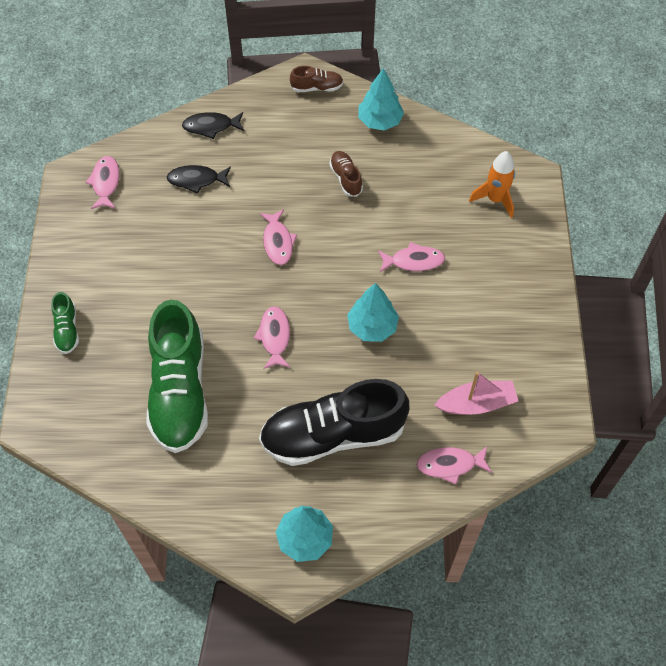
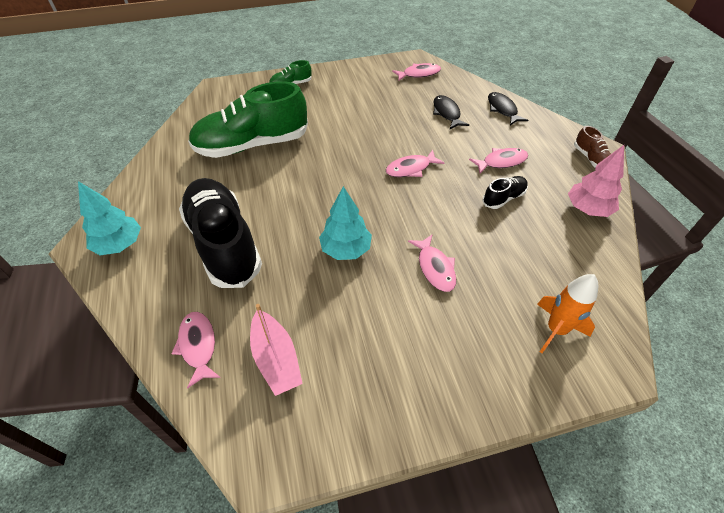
camera: 75 degrees right, 10 degrees down
pink fish [254,306,290,369] -> pink fish moved to [469,148,528,174]
brown shoe [329,151,363,197] -> black shoe [482,176,528,209]
turquoise tree [358,68,404,130] -> pink tree [568,145,624,217]

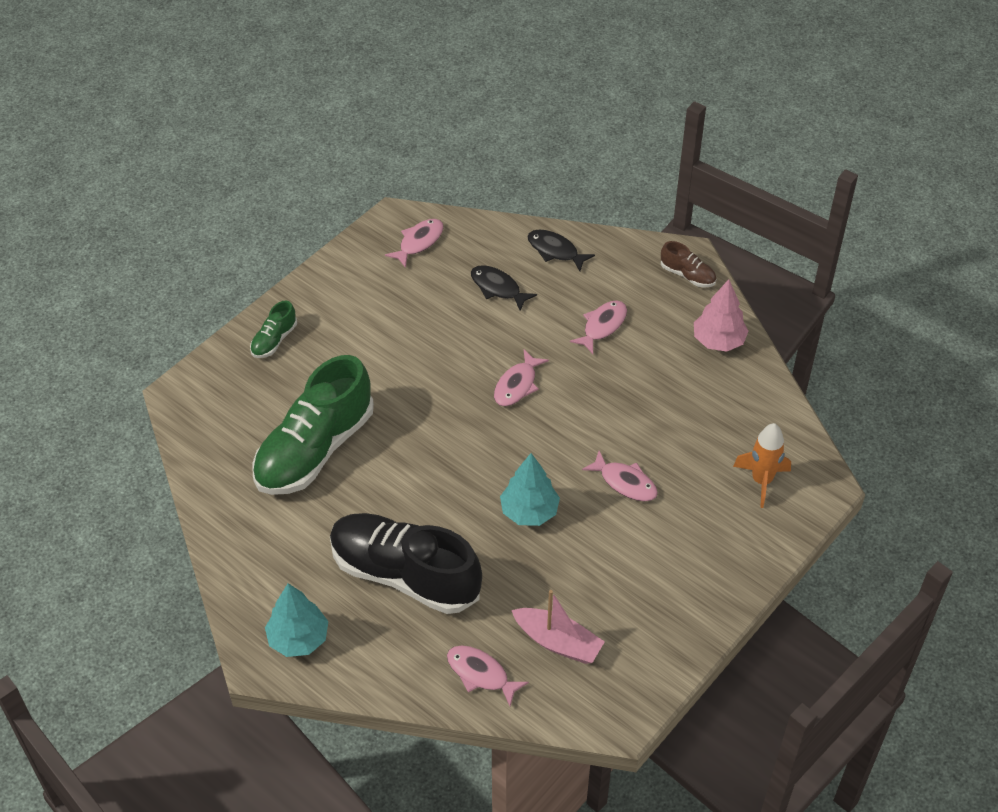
camera: 35 degrees left, 0 degrees up
black shoe [482,176,528,209] -> none

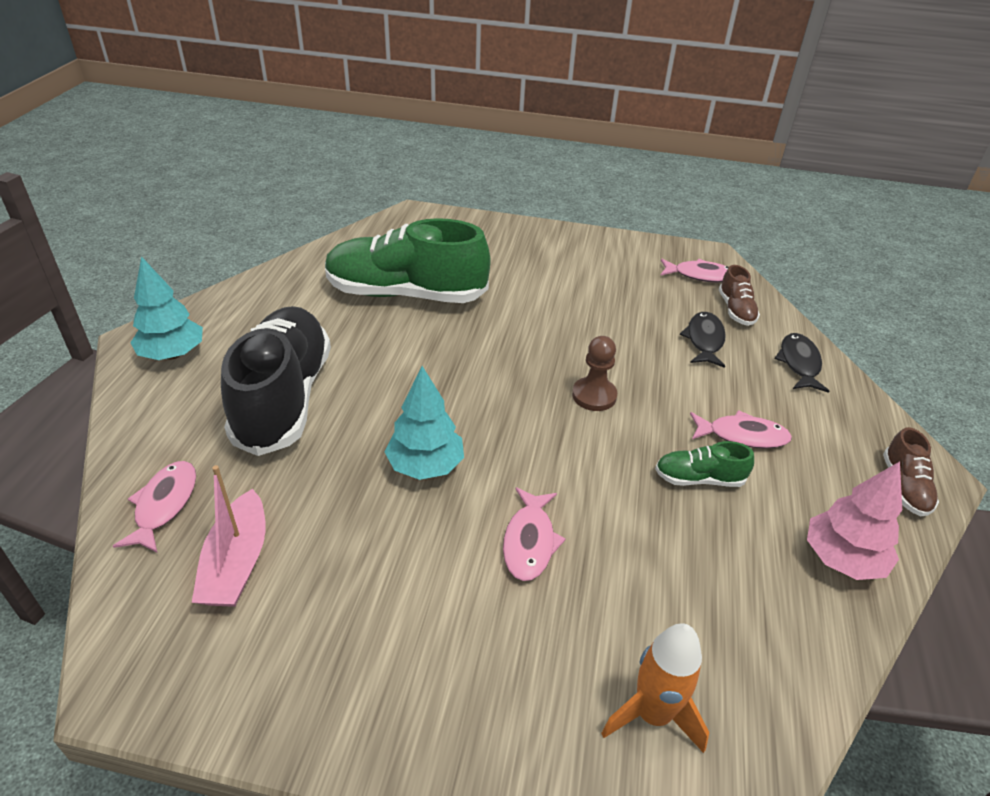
camera: 60 degrees right, 10 degrees down
green shoe [250,301,297,358] -> green shoe moved to [655,441,754,487]
pink fish [494,350,549,406] -> brown pawn [572,336,617,411]
none -> brown shoe [719,265,760,326]

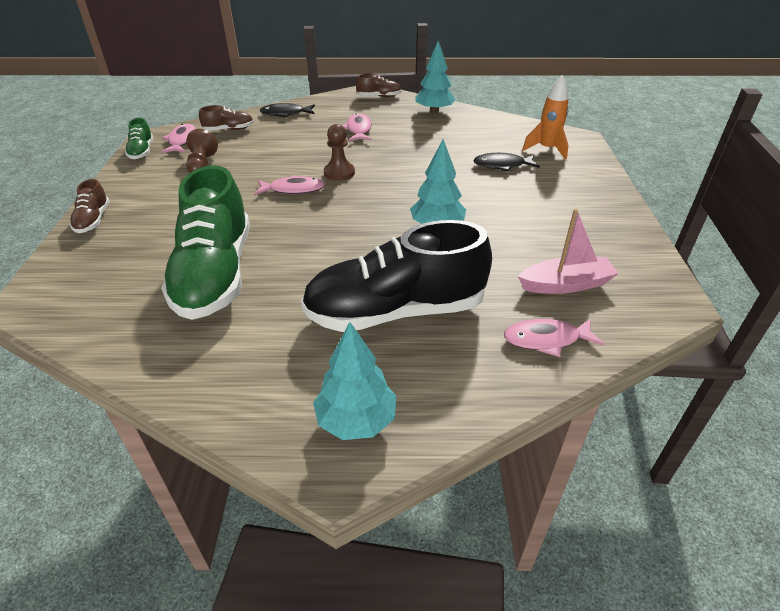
camera: 100 degrees left, 0 degrees up
pink fish [503,487,566,581] -> pink fish moved to [255,175,325,195]
green shoe [655,441,754,487] -> green shoe moved to [125,118,153,159]
black fish [680,312,726,368] -> black fish moved to [474,153,540,172]
pink tree [807,462,902,580] -> turquoise tree [416,41,456,113]
none -> brown shoe [69,179,110,233]
none -> brown pawn [186,129,218,173]

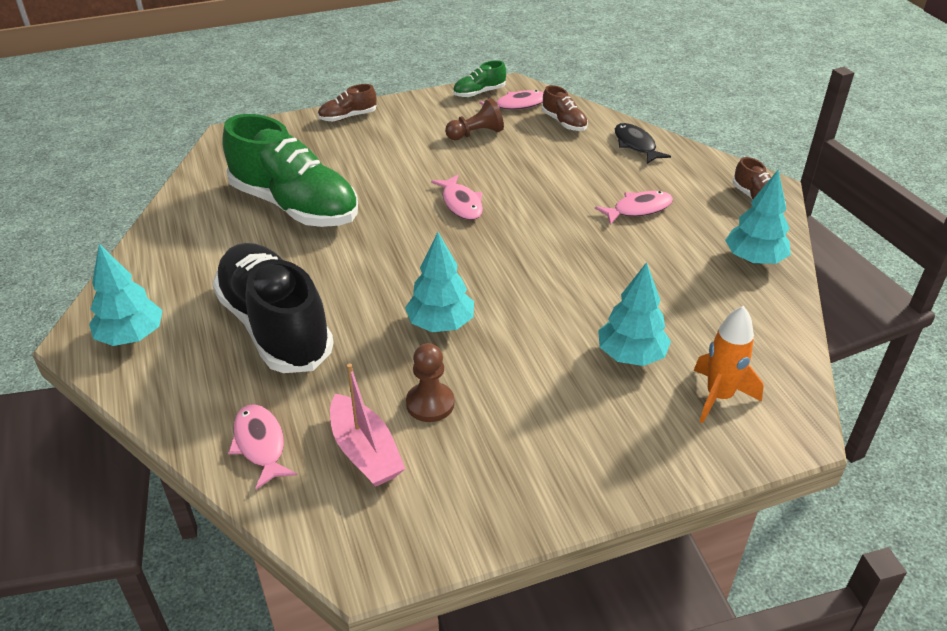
camera: 70 degrees right, 0 degrees up
green shoe [161,165,250,320] -> green shoe turned 120 degrees counterclockwise [222,114,358,227]
brown pawn [324,124,355,181] -> brown pawn moved to [406,343,454,422]
black fish [474,153,540,172] -> turquoise tree [598,262,671,366]

